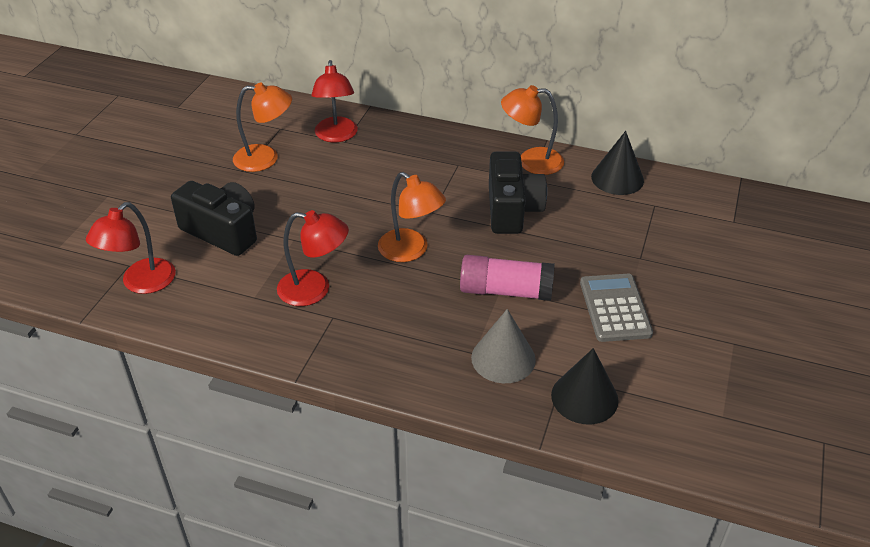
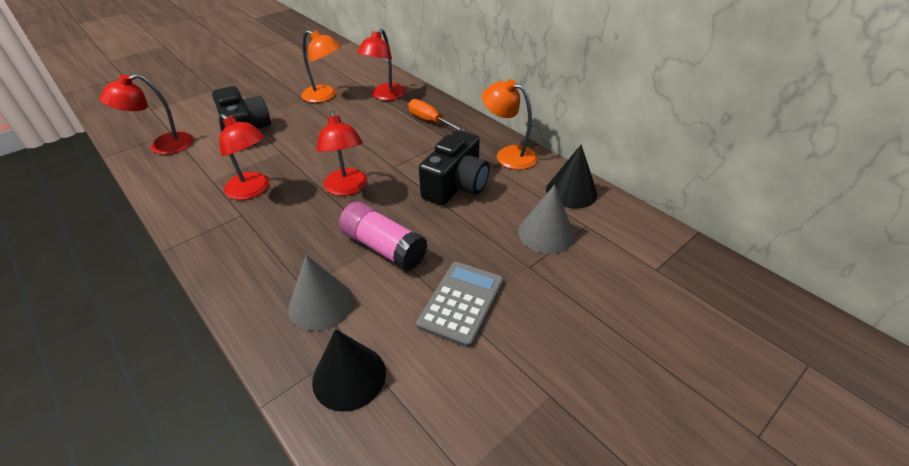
camera: 30 degrees right, 0 degrees up
orange lamp [378,172,446,262] -> red lamp [317,110,368,196]
none -> orange screwdriver [408,99,466,132]
none -> grey cone [518,185,575,254]

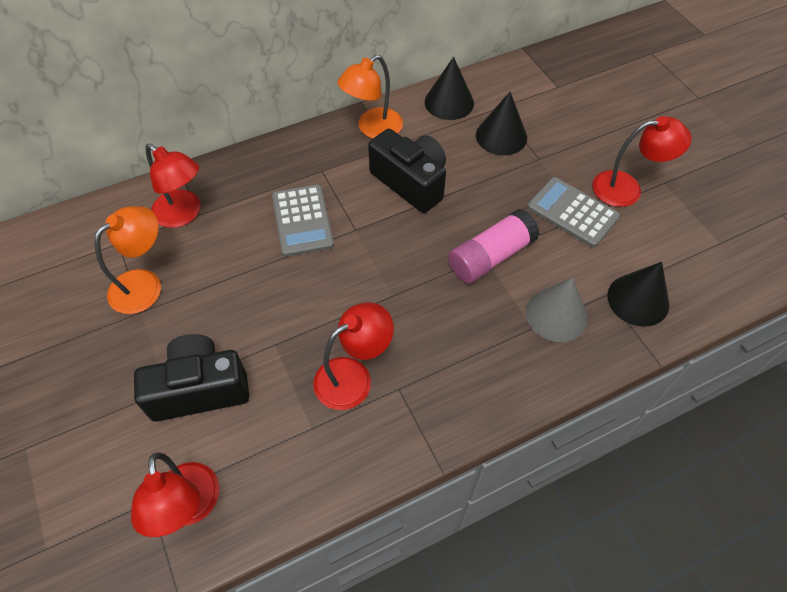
camera: 75 degrees left, 15 degrees up
red lamp [317,110,368,196] -> red lamp moved to [592,116,692,207]
orange screwdriver [408,99,466,132] -> none
grey cone [518,185,575,254] -> black cone [476,92,527,155]
none -> grey calculator [272,185,334,257]

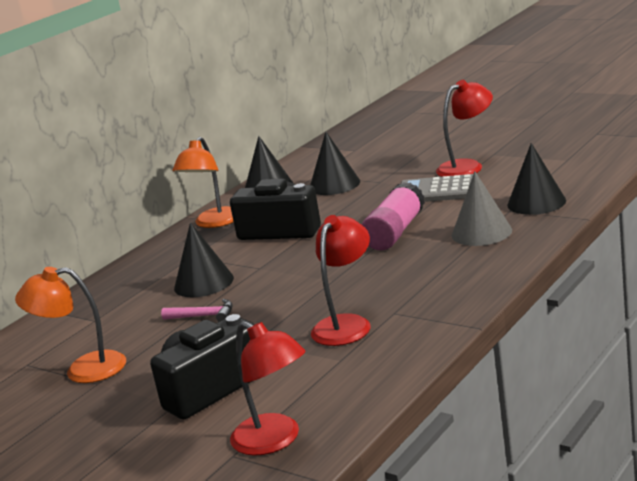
camera: 25 degrees left, 35 degrees down
orange lamp [94,206,161,314] -> orange lamp turned 105 degrees counterclockwise [15,267,126,383]
red lamp [145,144,201,228] -> none
grey calculator [272,185,334,257] -> black cone [174,222,234,297]
none -> pink hammer [161,299,233,322]

